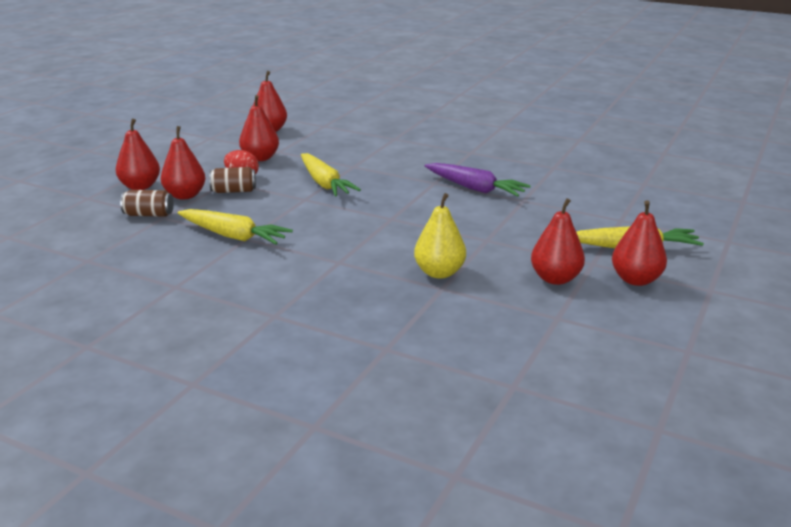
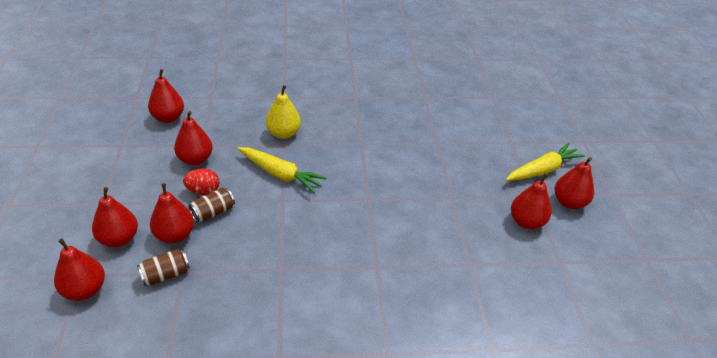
camera: 35 degrees left, 15 degrees up
yellow carrot [178,209,293,244] -> none
yellow pear [414,193,466,279] -> yellow pear moved to [266,85,301,139]
purple carrot [424,163,531,197] -> none
none -> red pear [54,238,105,301]

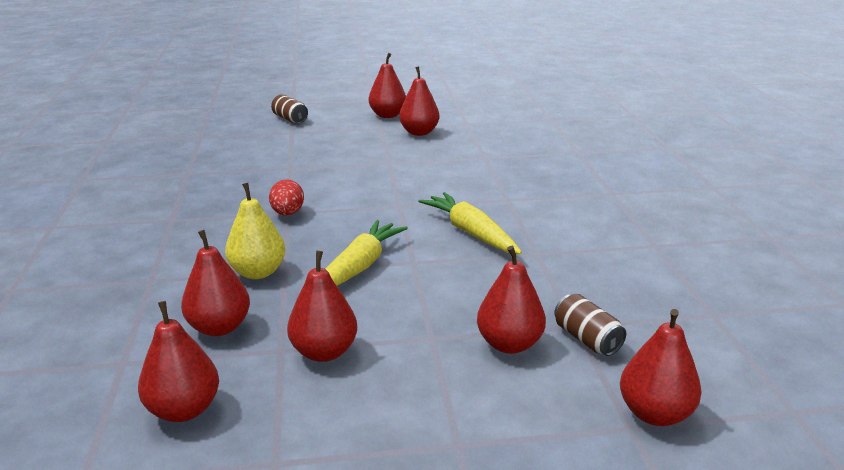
camera: 90 degrees left, 15 degrees down
red pear [92,187,138,247] -> red pear moved to [181,230,250,336]
red egg [183,168,219,195] -> red egg moved to [269,179,304,215]
brown can [188,188,235,222] -> brown can moved to [271,94,308,123]
yellow carrot [506,143,585,181] -> yellow carrot moved to [418,192,522,254]

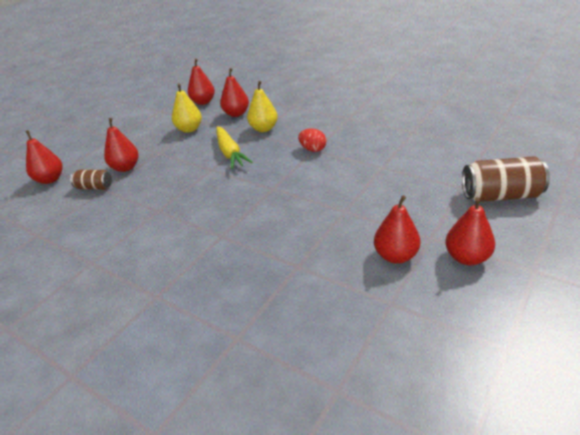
camera: 135 degrees right, 10 degrees up
brown can [271,94,308,123] -> brown can [462,156,550,202], size x1.75
red pear [287,251,357,362] -> yellow pear [172,83,202,133]
yellow carrot [418,192,522,254] -> none

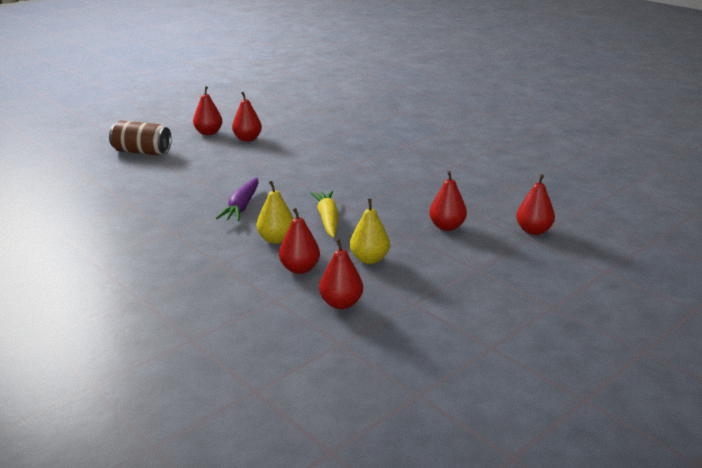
camera: 170 degrees left, 10 degrees down
brown can [70,170,112,190] -> none
red egg [298,128,326,152] -> purple carrot [216,178,259,221]

